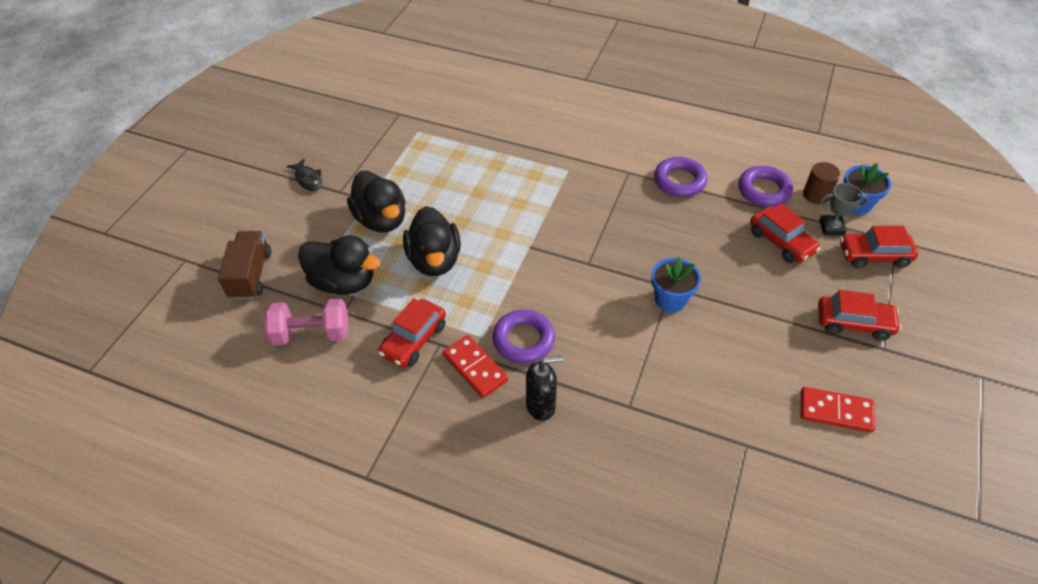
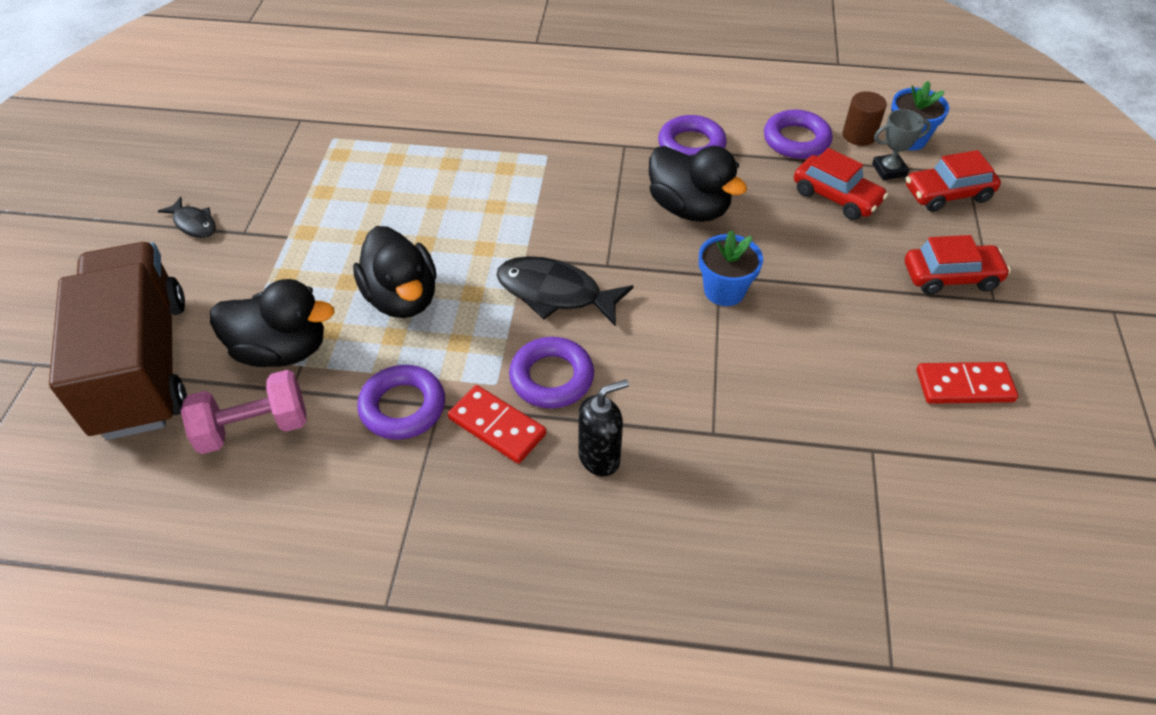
camera: 15 degrees left, 0 degrees up
brown truck [218,231,271,299] -> brown truck [49,242,187,440], size x1.90
black duck [347,171,405,233] -> black duck moved to [649,146,747,222]
red car [378,298,446,367] -> purple ring [357,365,445,440]
none -> black fish [497,256,634,327]

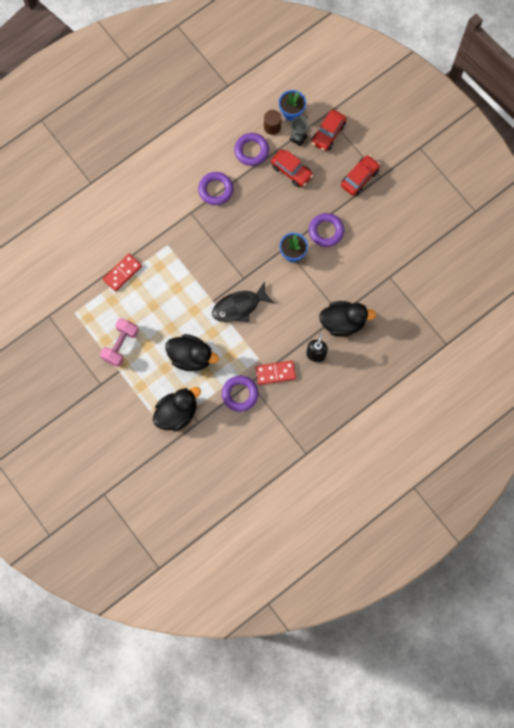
camera: 45 degrees left, 25 degrees up
brown truck [49,242,187,440] -> none
black fish [158,197,216,238] -> none
pink dumbbell [181,370,306,454] -> pink dumbbell moved to [100,318,139,367]
purple ring [509,337,594,409] -> purple ring moved to [309,213,344,247]
black duck [649,146,747,222] -> black duck moved to [319,301,376,337]
red car [794,148,888,220] -> red car turned 45 degrees clockwise [271,149,313,187]
red domino [917,362,1018,404] -> red domino moved to [103,254,142,291]

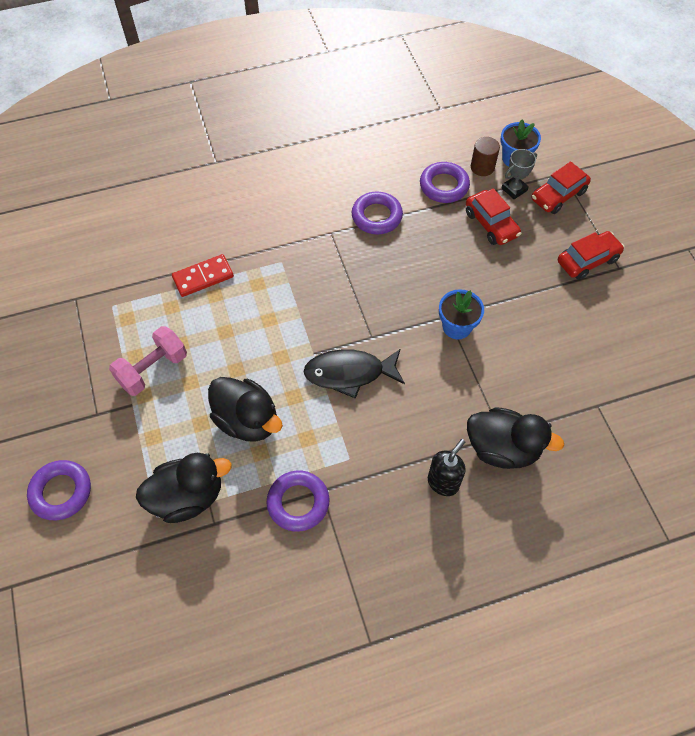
camera: 20 degrees right, 15 degrees down
red domino [256,361,296,385] -> none
purple ring [309,213,344,247] -> purple ring moved to [27,460,91,520]

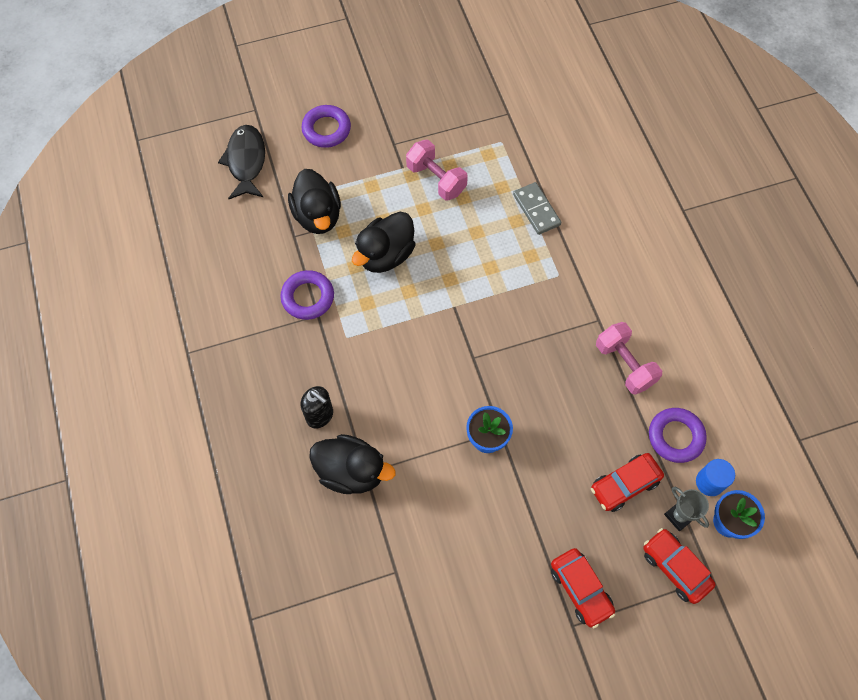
camera: 90 degrees right, 5 degrees up
red domino [172,254,234,297] -> grey domino [513,182,561,235]
black fish [304,349,405,399] -> black fish moved to [218,125,265,199]
purple ring [352,191,403,234] -> pink dumbbell [596,322,662,395]
black duck [467,407,564,469] -> black duck turned 90 degrees counterclockwise [309,434,396,494]
brown cylinder [471,137,500,176] -> blue cylinder [696,459,735,496]

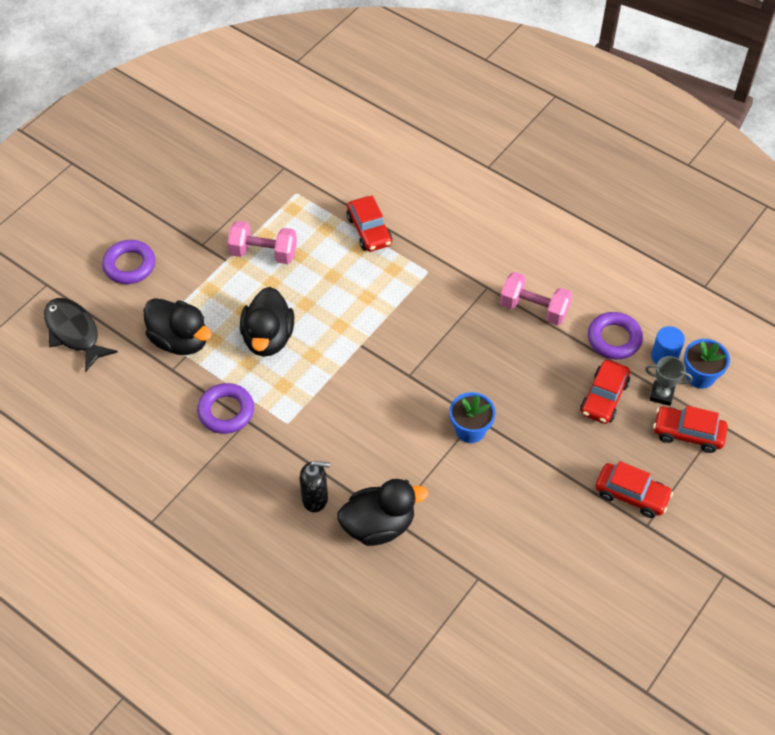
camera: 35 degrees left, 10 degrees down
grey domino [513,182,561,235] -> red car [346,196,392,252]

